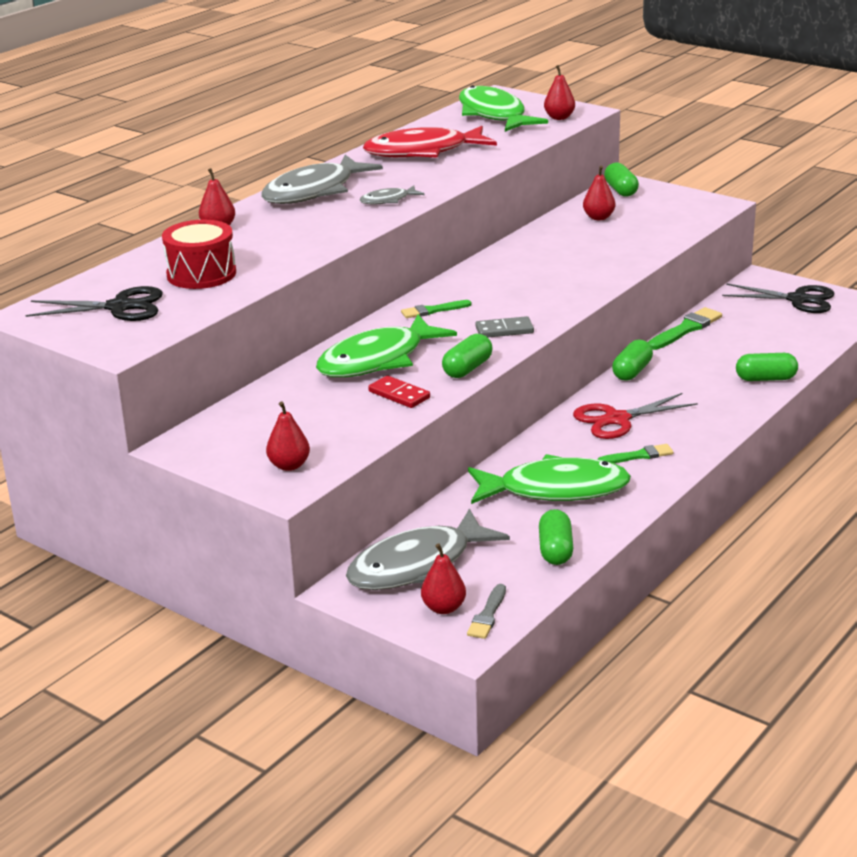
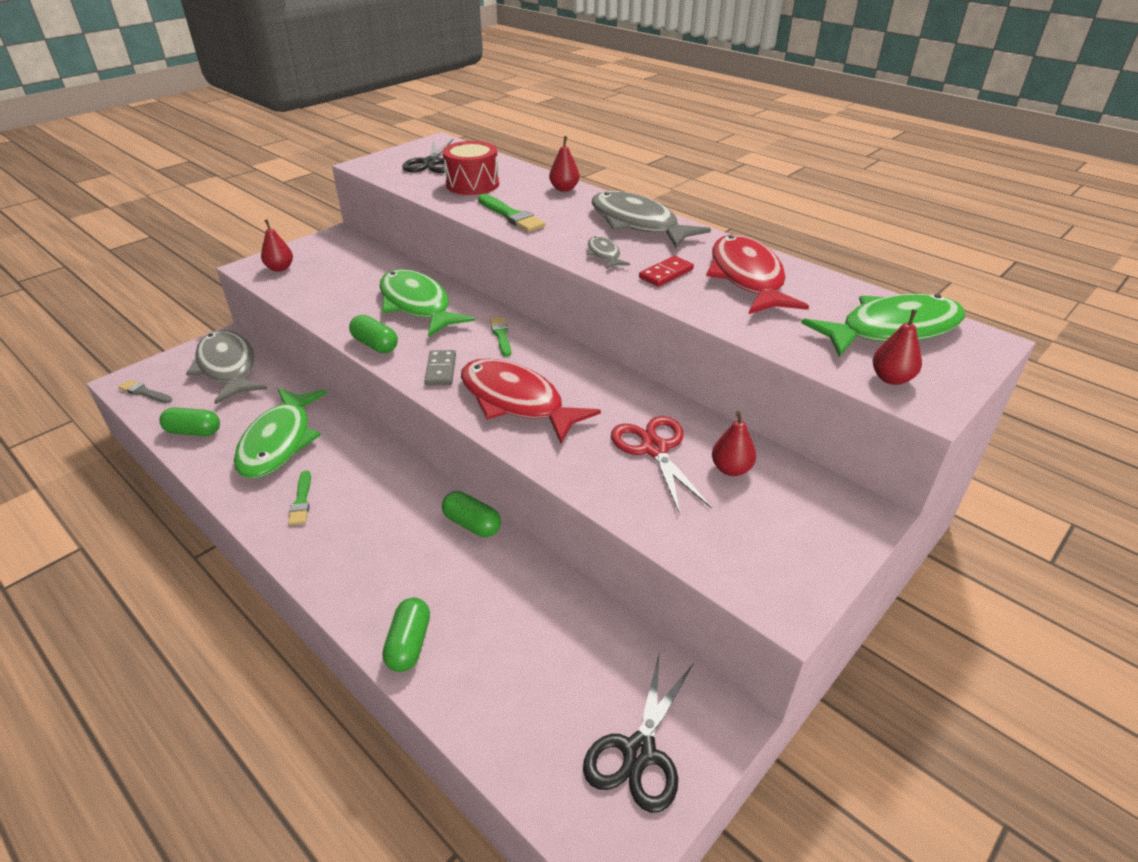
camera: 95 degrees right, 10 degrees up
red domino [368,375,430,408] -> red domino moved to [639,256,694,287]
red pear [421,543,466,614] -> none
red scissors [573,393,698,439] -> red scissors moved to [611,416,712,515]
green capsule [604,162,639,197] -> none
green brush [648,307,722,350] -> green brush moved to [478,194,545,232]
none -> red fish [461,358,601,444]

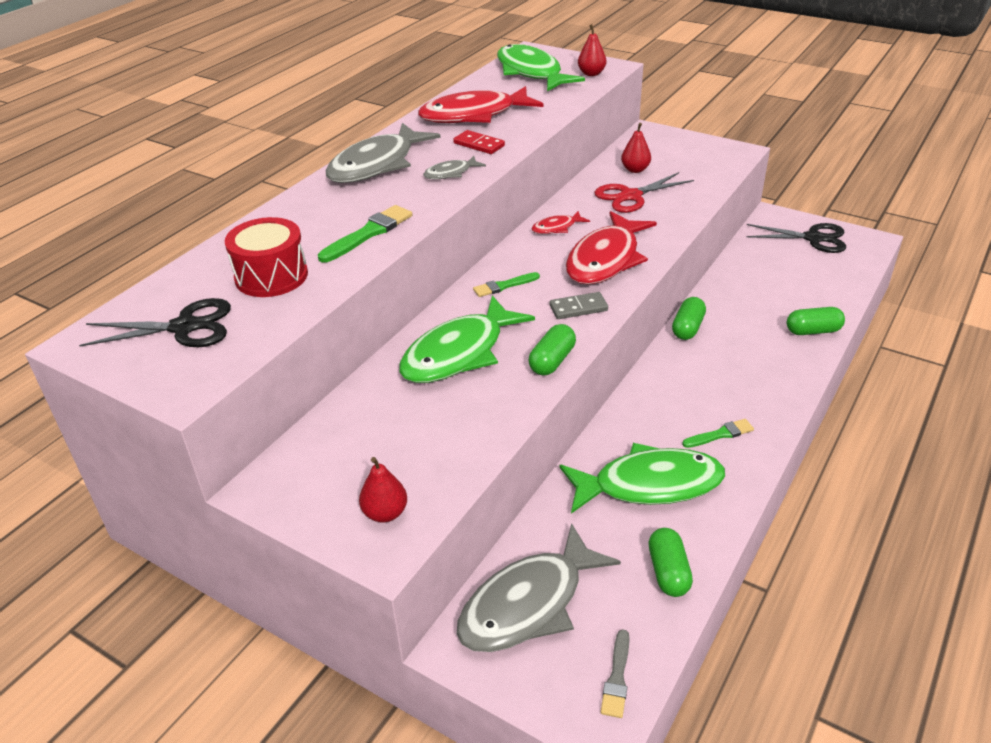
camera: 100 degrees left, 0 degrees up
red pear [549,136,580,192] -> none
none -> red fish [531,211,590,234]

